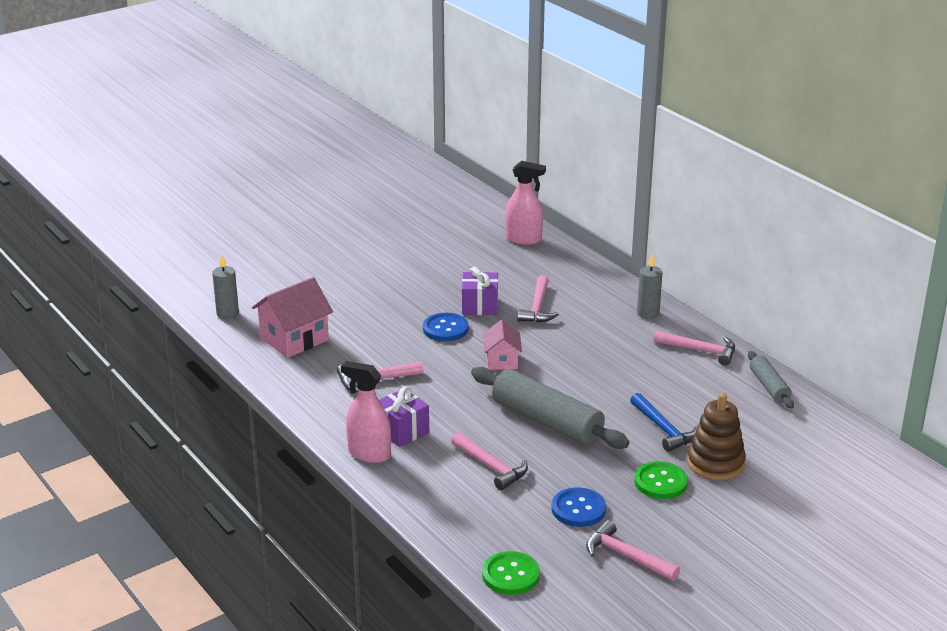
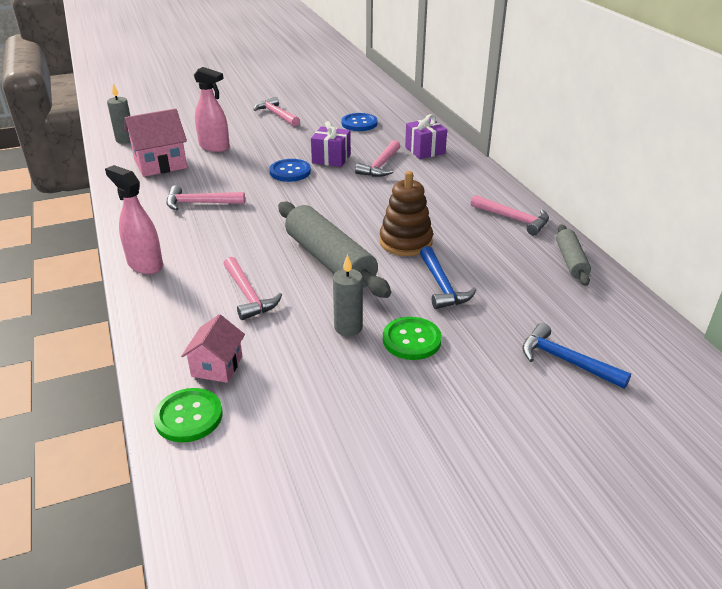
camera: 15 degrees right, 5 degrees up
purple gift [379,386,429,447] -> purple gift moved to [405,114,447,159]
pink house [483,320,522,370] -> pink house moved to [181,314,245,383]
pink spray bottle [505,161,546,245] -> pink spray bottle moved to [194,67,230,152]
blue button [551,487,606,527] -> blue button moved to [342,113,378,131]
pink hammer [586,520,680,581] -> pink hammer moved to [253,97,300,126]
grey candle [637,253,663,319] -> grey candle moved to [333,254,363,336]
brown stacking toy [687,393,746,480] -> brown stacking toy moved to [379,171,433,256]
none -> blue hammer [522,323,631,389]

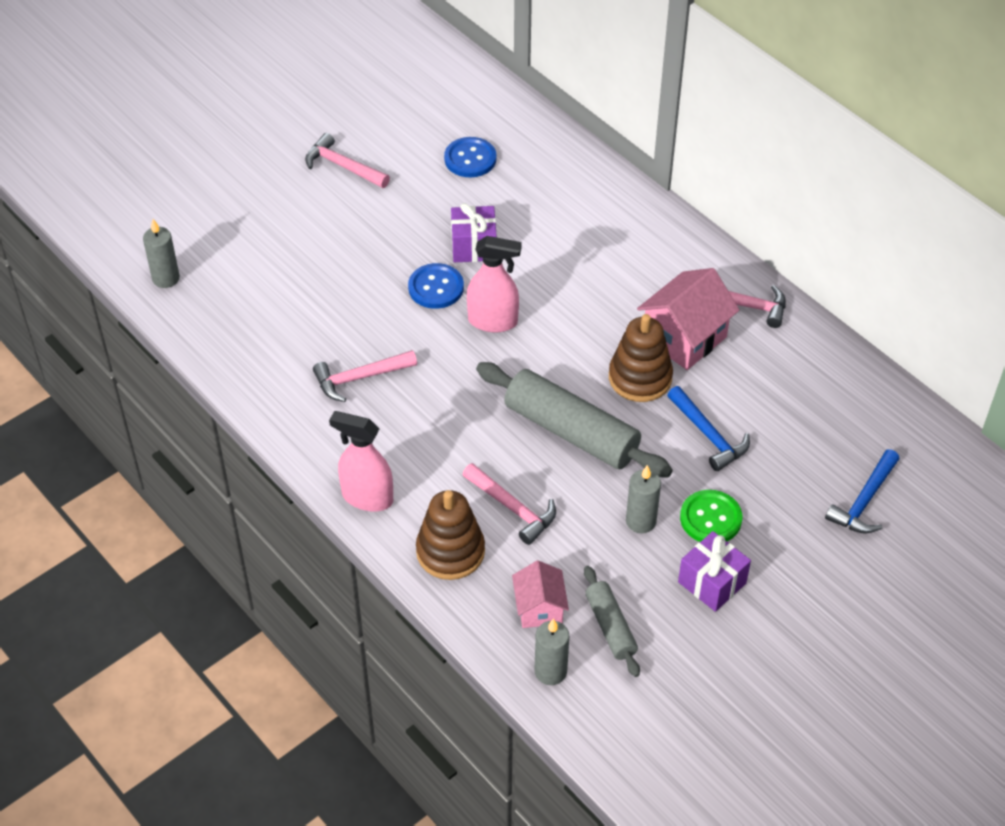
camera: 20 degrees left, 15 degrees up
pink house [125,109,187,177] -> pink house moved to [637,268,740,370]
green button [153,388,223,443] -> grey candle [534,619,569,685]
pink spray bottle [194,67,230,152] -> pink spray bottle moved to [467,236,522,333]
pink hammer [355,140,400,177] -> none
purple gift [405,114,447,159] -> purple gift moved to [678,531,751,612]
blue hammer [522,323,631,389] -> blue hammer turned 75 degrees counterclockwise [825,450,899,534]
grey rolling pin [556,224,591,286] -> grey rolling pin moved to [584,566,640,677]
none -> brown stacking toy [416,490,485,580]

